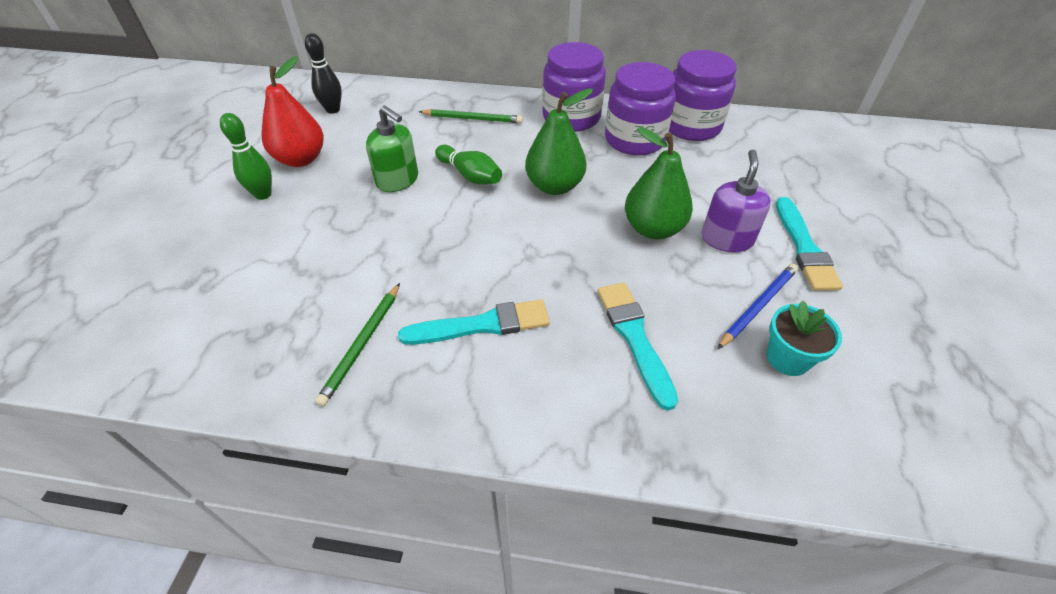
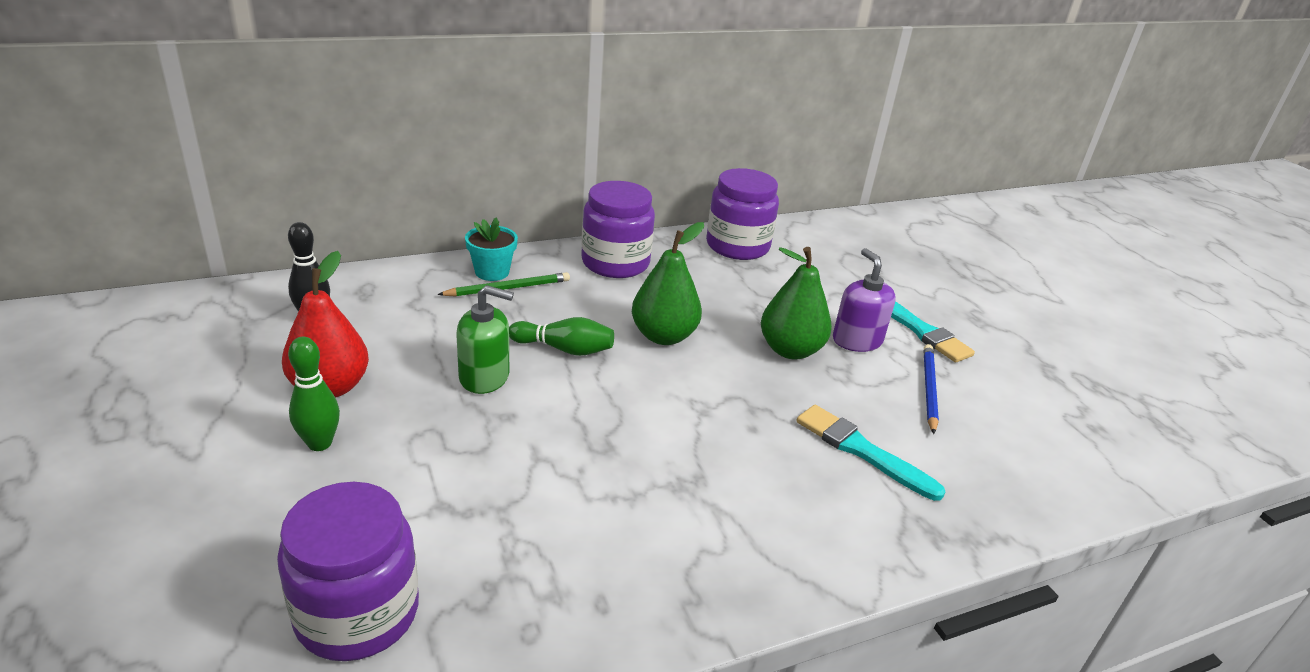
camera: 35 degrees left, 15 degrees down
green pencil [315,283,400,407] -> none
turquoise brush [398,299,550,345] -> none
purple jar [605,62,676,156] -> purple jar moved to [277,482,419,661]
turquoise flower pot [767,300,842,376] -> turquoise flower pot moved to [465,218,518,281]

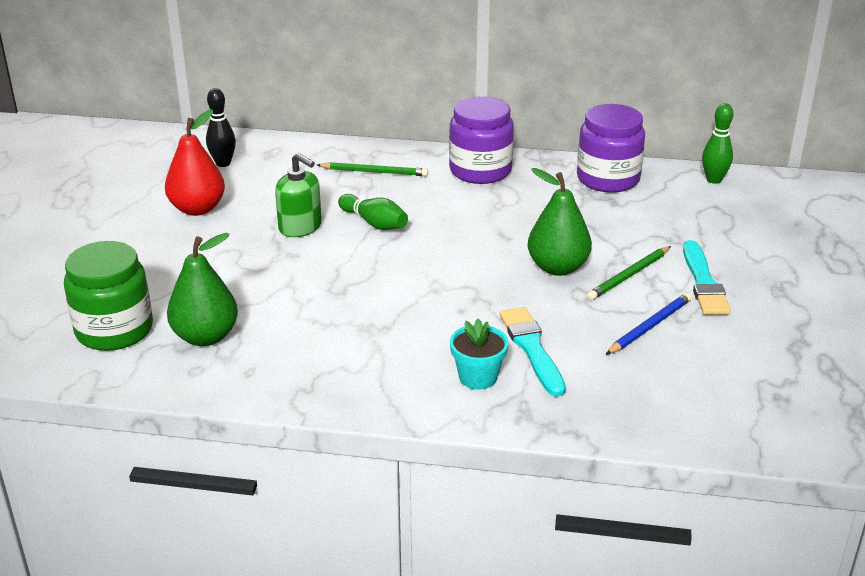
camera: 35 degrees right, 0 degrees up
purple jar [277,482,419,661] -> green jar [64,241,153,351]
green bowling pin [288,337,340,451] -> green bowling pin moved to [702,103,733,184]
turquoise flower pot [465,218,518,281] -> turquoise flower pot moved to [450,319,508,389]
green pear [632,222,704,345] -> green pear moved to [167,233,238,346]
purple soap dispenser [833,248,896,352] -> green pencil [587,246,671,300]

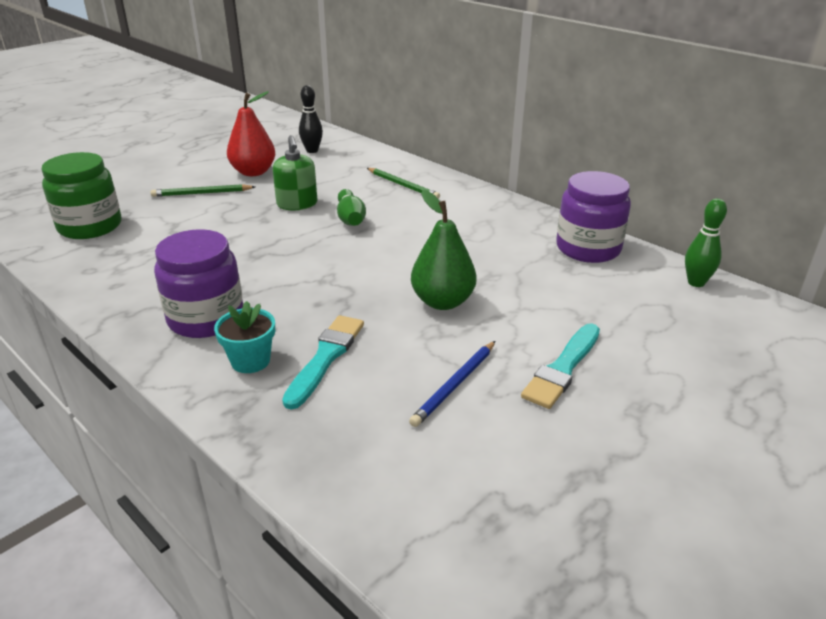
camera: 35 degrees right, 0 degrees up
green pear [167,233,238,346] -> none
purple jar [449,96,514,184] -> purple jar moved to [154,229,243,338]
green pencil [587,246,671,300] -> green pencil moved to [151,184,255,197]
blue pencil [606,293,692,355] -> blue pencil turned 135 degrees clockwise [409,341,495,427]

